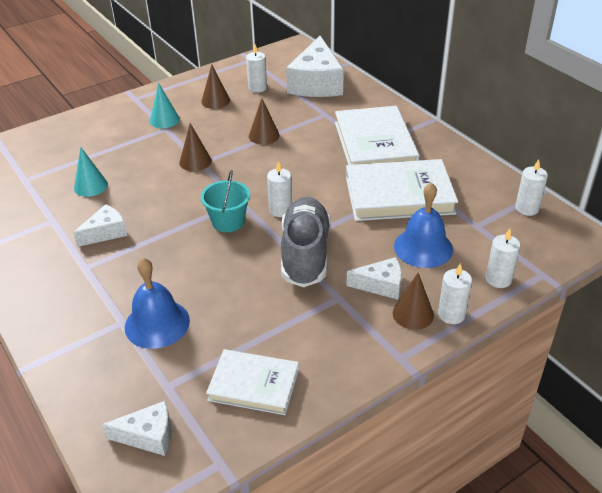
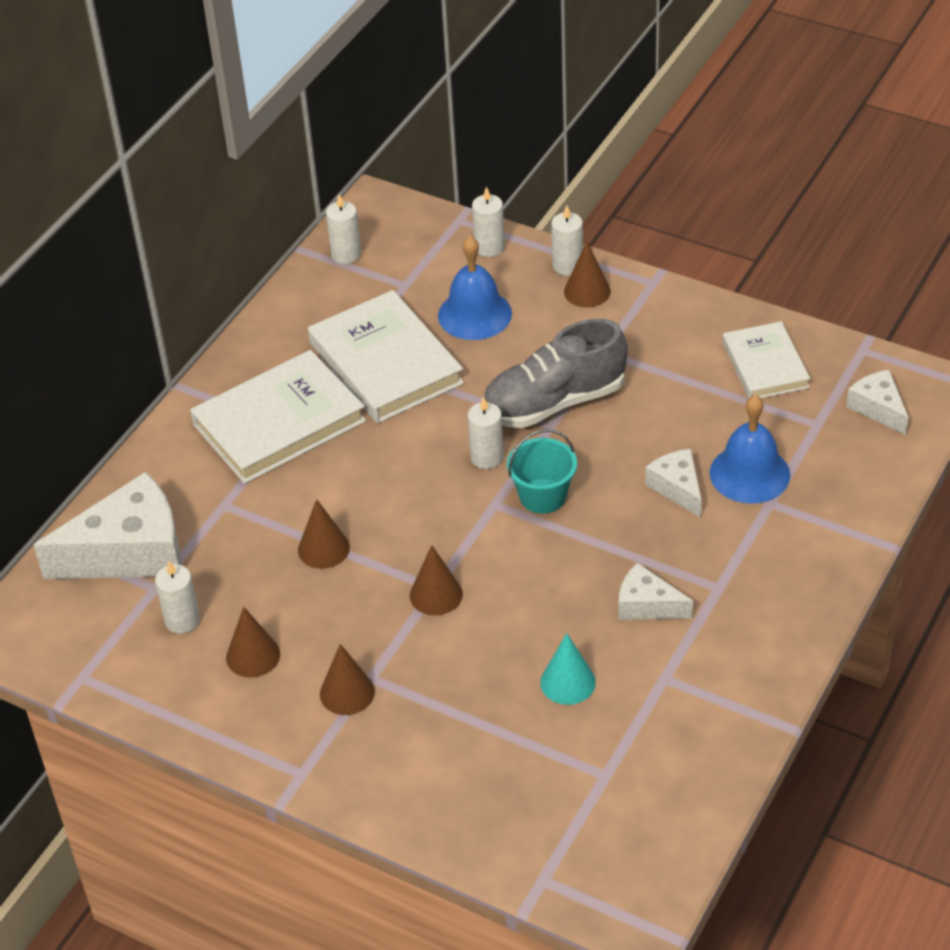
camera: 115 degrees left, 5 degrees up
turquoise cone [150,83,180,128] -> brown cone [320,644,375,715]
white cheese [346,257,402,300] -> white cheese moved to [645,449,702,517]

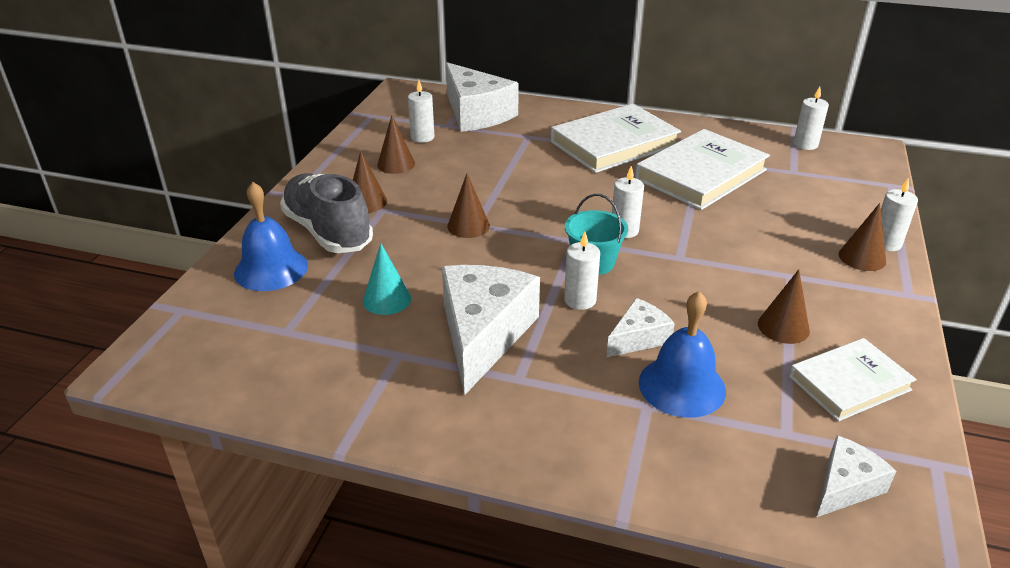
camera: 75 degrees right, 10 degrees down
white book [190,350,366,484] -> white book turned 75 degrees counterclockwise [550,104,681,173]
brown cone [298,499,350,569] -> brown cone moved to [758,269,810,344]
blue bell [438,236,512,340] -> blue bell moved to [234,182,308,291]
white candle [472,187,505,257] -> white candle moved to [564,232,600,310]
grey shoe [484,318,628,428] -> grey shoe moved to [280,173,373,253]
white cheese [619,563,693,620] -> white cheese [442,265,540,396], size x1.94

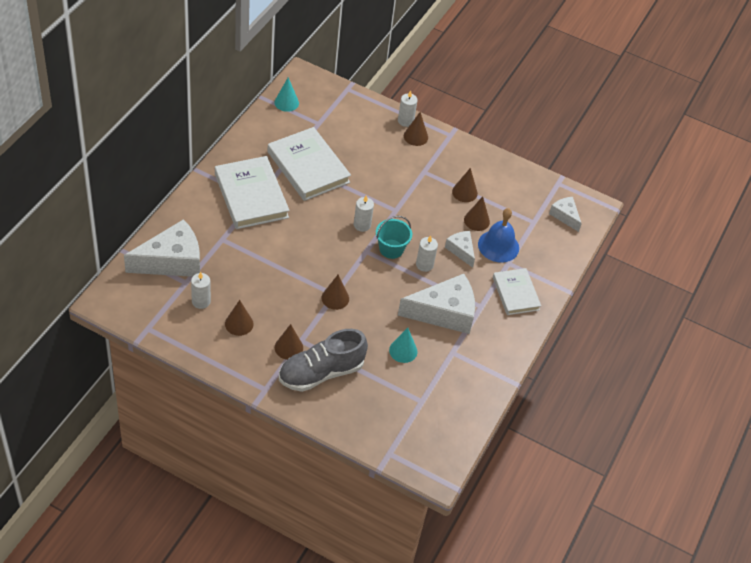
camera: 85 degrees left, 15 degrees up
blue bell [234,182,308,291] -> none
white cheese [442,265,540,396] -> white cheese turned 150 degrees clockwise [398,274,475,334]
white book [789,338,917,421] -> white book moved to [493,268,541,315]
white candle [793,86,829,150] -> turquoise cone [274,78,299,112]
none -> brown cone [464,196,490,231]

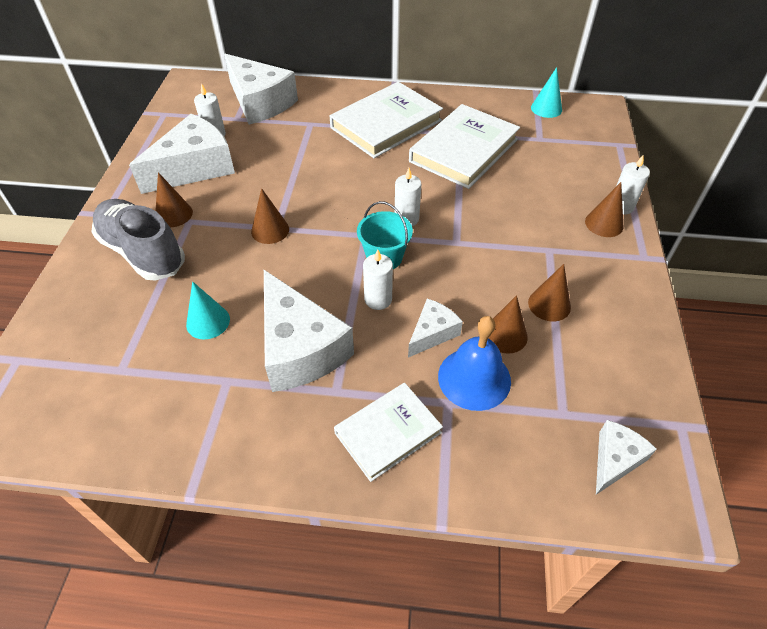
camera: 75 degrees right, 0 degrees up
brown cone [225,300,254,336] -> white cheese [129,114,235,194]

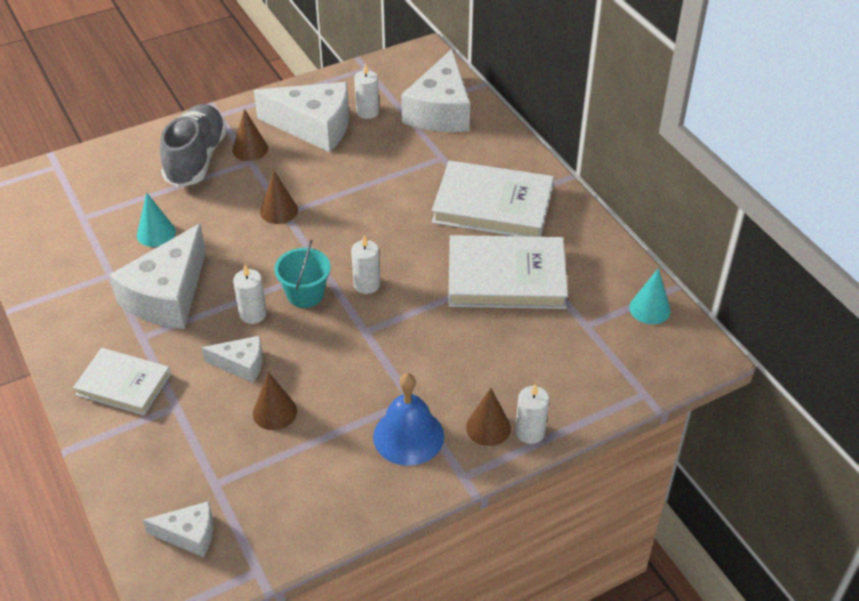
camera: 55 degrees right, 5 degrees down
blue bell [438,316,511,411] -> blue bell moved to [373,373,444,466]
brown cone [528,264,571,321] -> none

